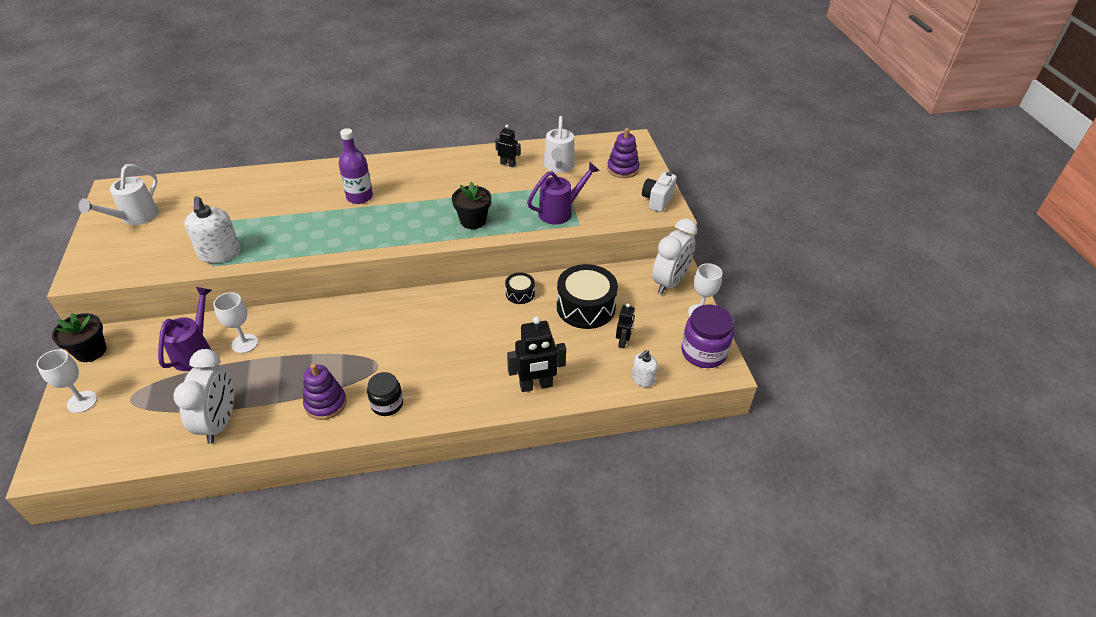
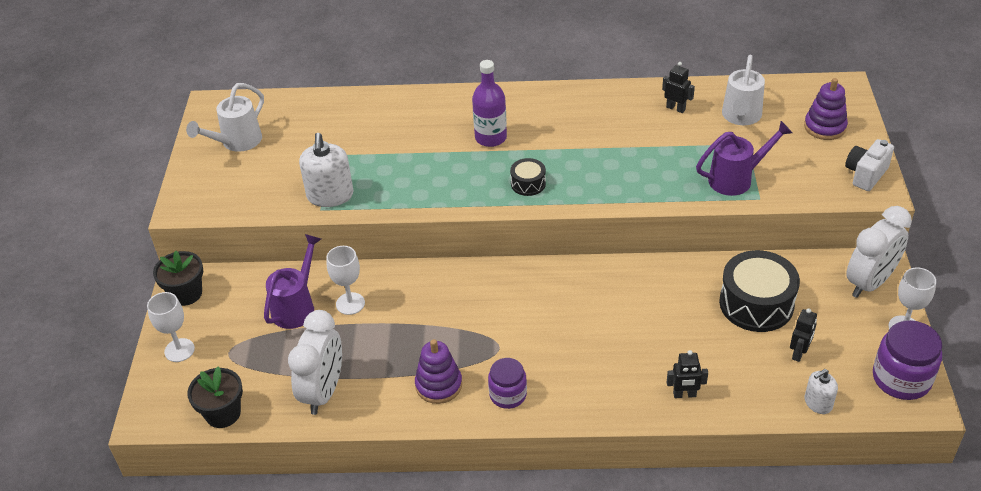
camera: 15 degrees right, 0 degrees up
black jar [367,372,403,416] -> purple jar [488,358,527,409]
black flower pot [452,182,491,229] -> black flower pot moved to [187,366,243,428]
black drum [505,273,535,304] -> black drum moved to [510,158,546,196]
black robot [507,316,566,392] -> black robot [667,350,708,398], size x0.58

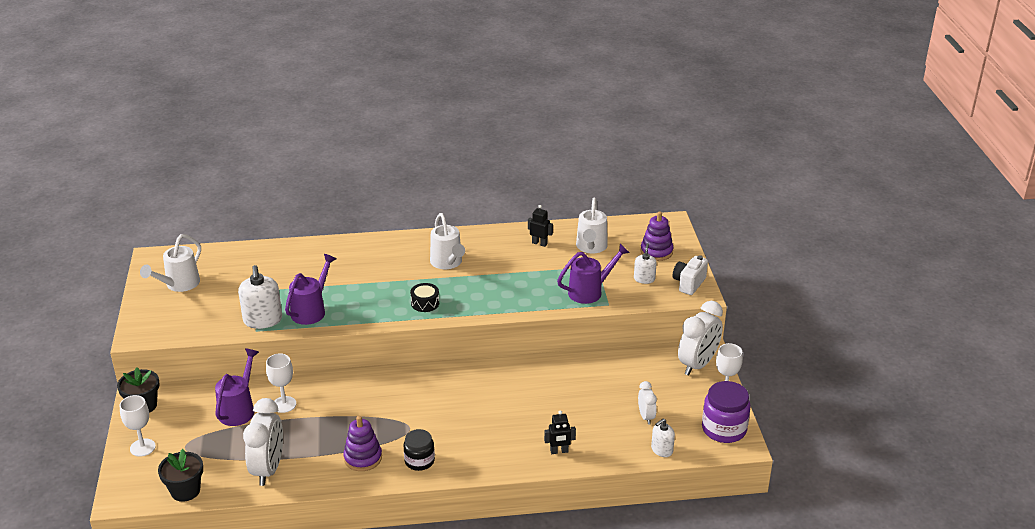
camera: 10 degrees left, 10 degrees down
purple bottle [472,60,507,147] -> none
purple jar [488,358,527,409] -> black jar [404,429,435,471]
black drum [719,250,800,332] -> none
black robot [790,308,817,362] -> white clock [638,381,657,425]
none -> purple watering can [285,254,336,325]
none -> white watering can [430,213,465,269]
none -> white soap dispenser [634,243,657,284]

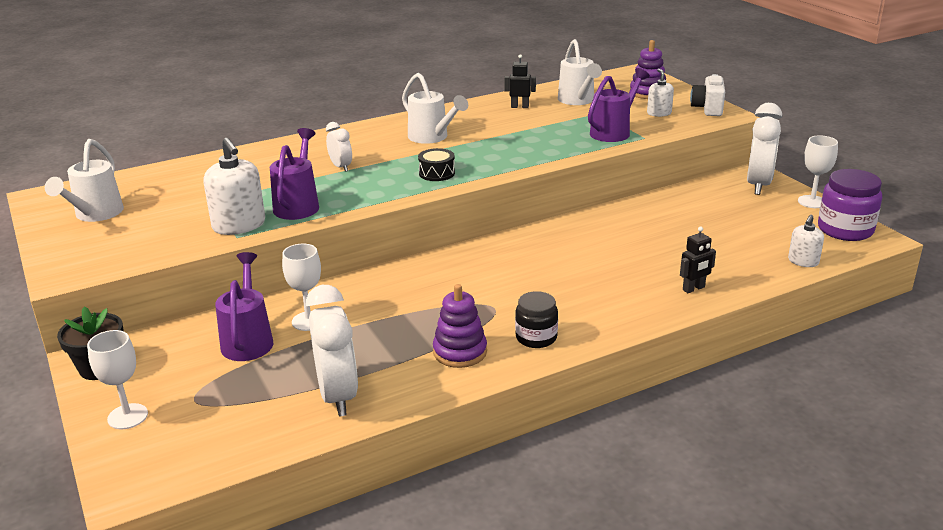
camera: 20 degrees left, 5 degrees down
black flower pot [158,449,203,502] -> none
white clock [638,381,657,425] -> white clock moved to [326,122,352,172]

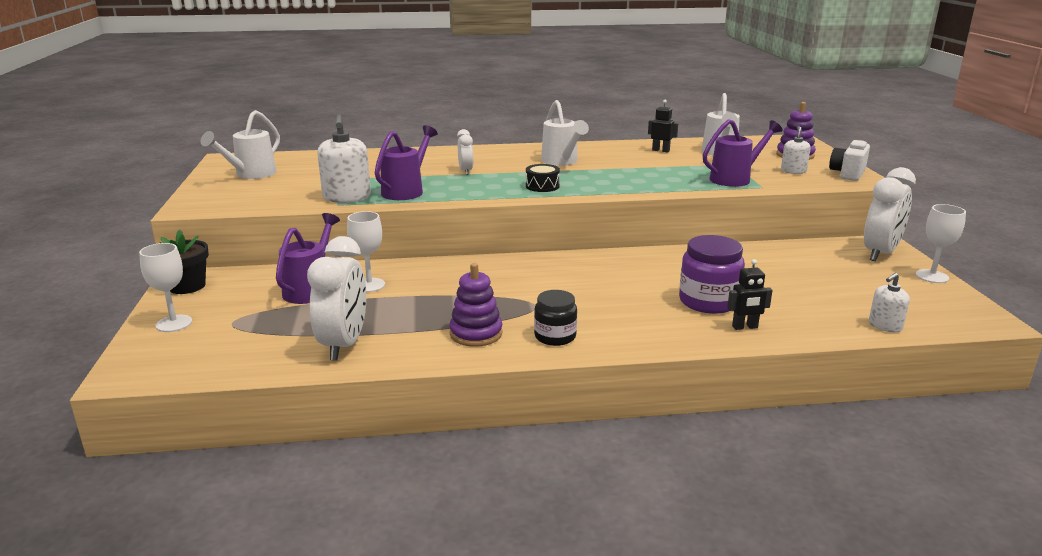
camera: 20 degrees right, 5 degrees down
purple jar [818,169,882,241] -> purple jar moved to [679,235,745,314]

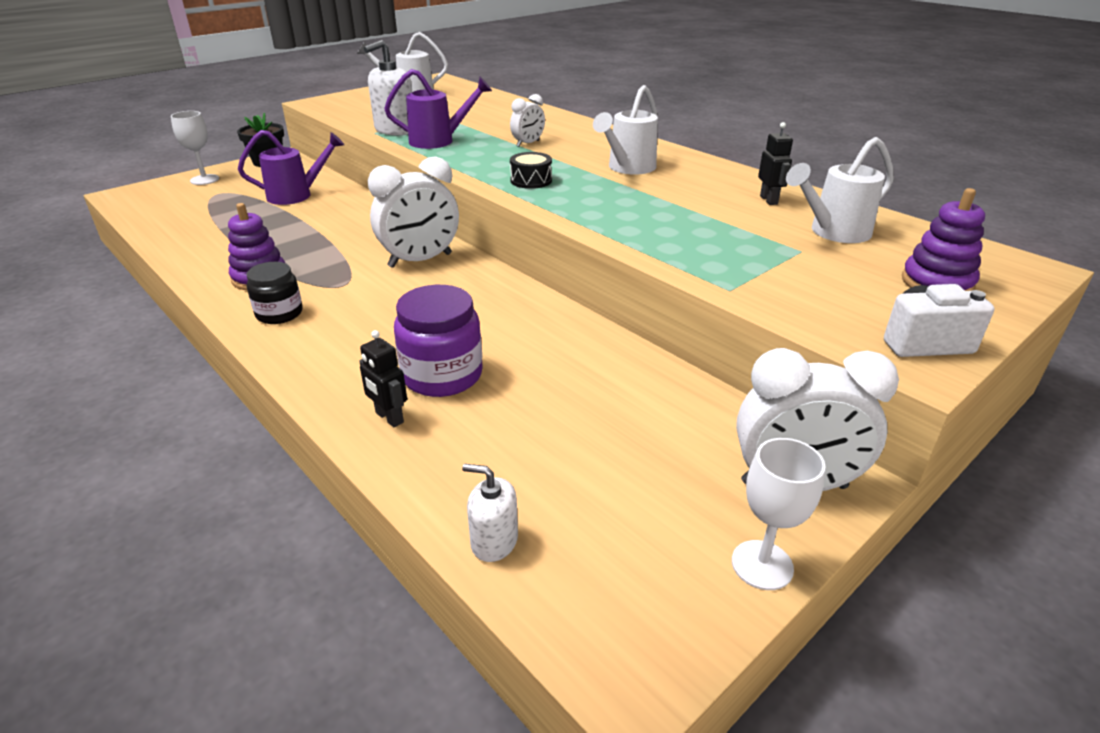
camera: 55 degrees right, 10 degrees up
white clock [307,236,366,360] -> white clock moved to [368,156,459,268]
white goblet [347,211,385,292] -> none
purple watering can [703,119,783,187] -> none
white soap dispenser [781,126,811,174] -> none

